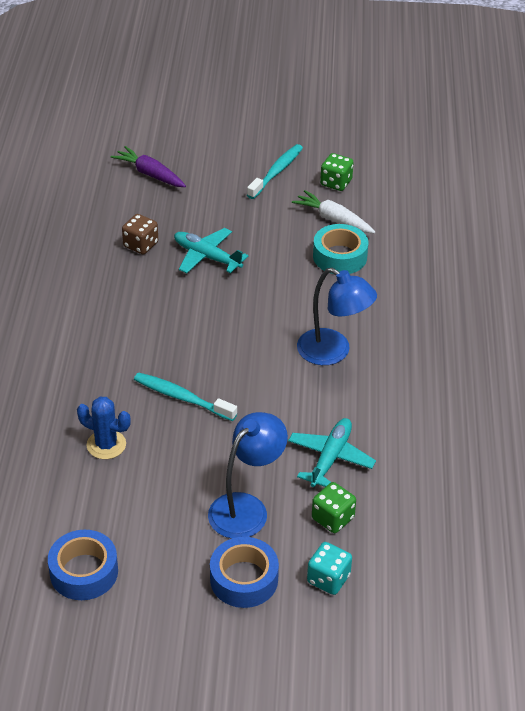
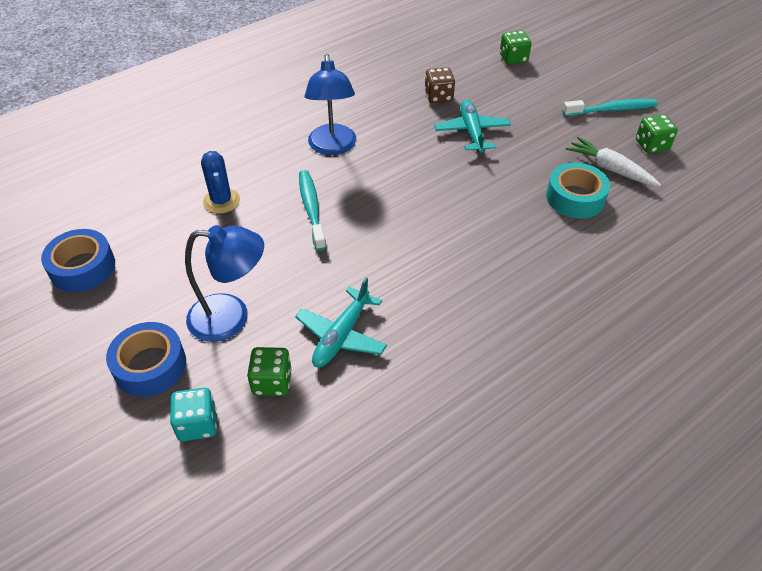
camera: 50 degrees right, 5 degrees up
purple carrot [111,146,186,187] -> green dice [500,30,531,65]
turquoise plane [288,418,376,487] -> turquoise plane turned 135 degrees clockwise [295,277,387,367]
white carrot [292,190,375,233] -> white carrot turned 45 degrees counterclockwise [566,137,661,186]
blue lamp [297,268,377,365] -> blue lamp moved to [305,54,356,155]

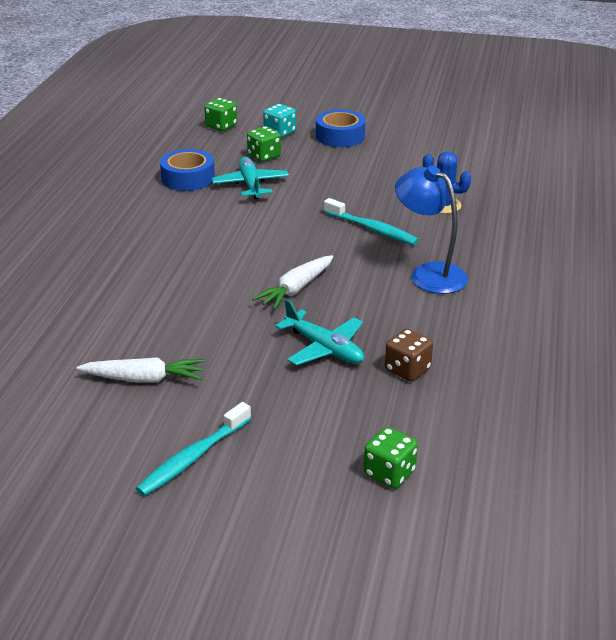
camera: 140 degrees right, 15 degrees down
blue tape [41,229,115,292] -> blue tape moved to [160,149,215,191]
blue lamp [185,225,264,342] -> none
turquoise tape [546,163,610,218] -> none
green dice [636,114,678,153] -> green dice moved to [204,98,237,131]
none -> white carrot [252,255,333,310]

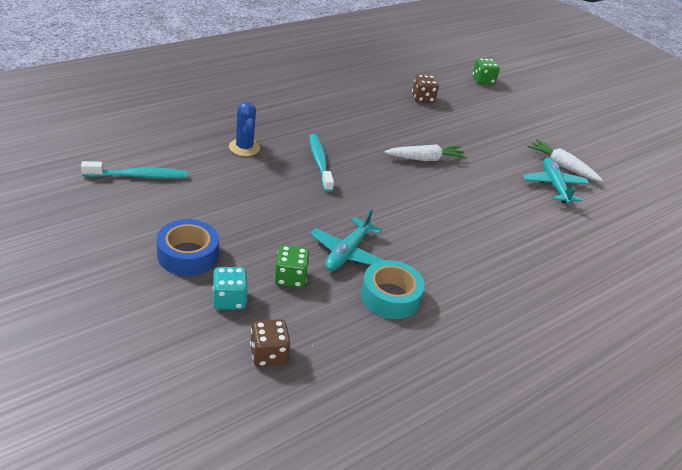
camera: 145 degrees left, 5 degrees up
turquoise toothbrush [136,402,251,496] -> turquoise toothbrush moved to [81,161,187,179]
blue tape [160,149,215,191] -> turquoise tape [361,260,425,319]
green dice [204,98,237,131] -> brown dice [250,319,291,367]
turquoise plane [275,299,364,365] -> turquoise plane moved to [523,158,590,204]
blue lamp [395,165,468,294] -> none

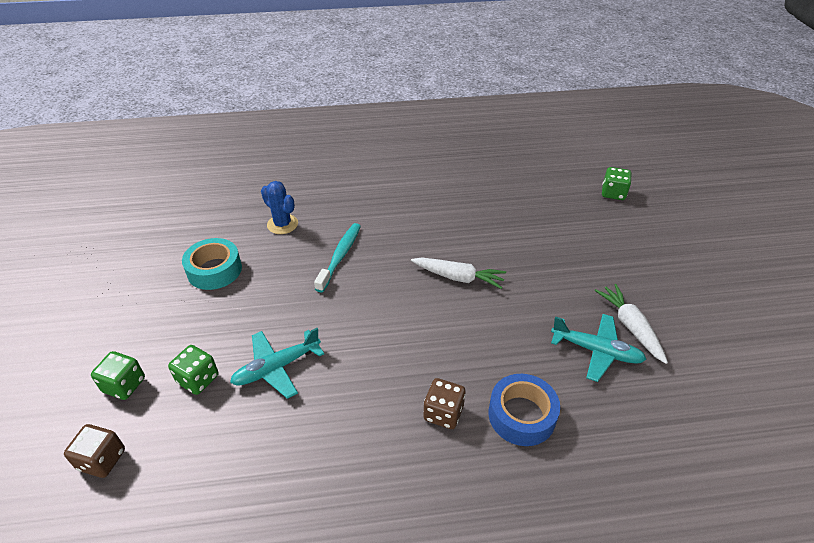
camera: 35 degrees right, 5 degrees up
turquoise toothbrush [81,161,187,179] -> none
blue tape [157,219,219,276] -> blue tape moved to [489,374,560,446]
turquoise dice [212,267,248,310] -> green dice [91,351,145,400]
blue cactus [229,102,260,156] -> blue cactus turned 60 degrees counterclockwise [261,181,298,234]
turquoise tape [361,260,425,319] -> turquoise tape moved to [182,238,242,290]
brown dice [412,75,439,103] -> brown dice moved to [423,378,466,429]
turquoise plane [523,158,590,204] -> turquoise plane turned 90 degrees clockwise [551,314,647,382]

